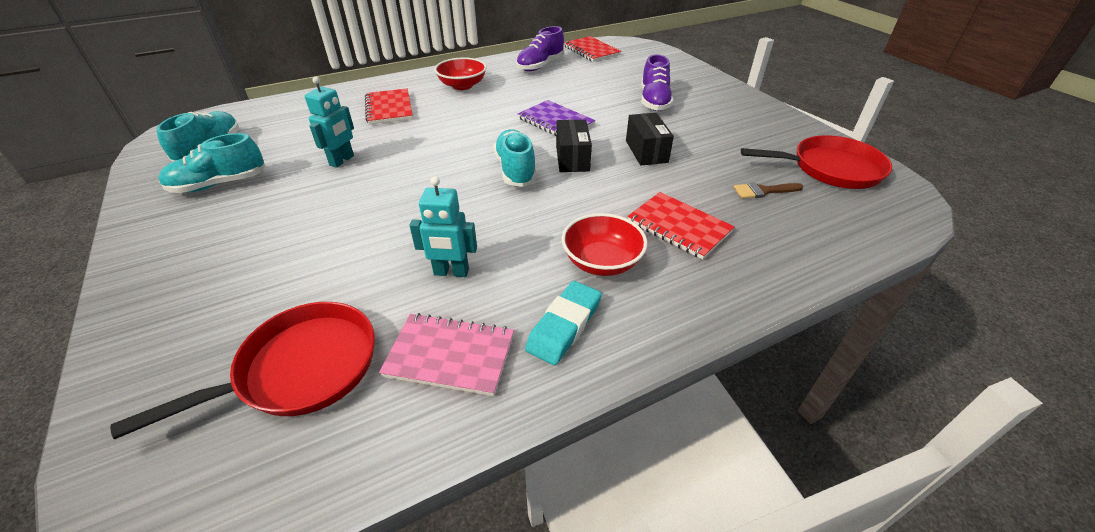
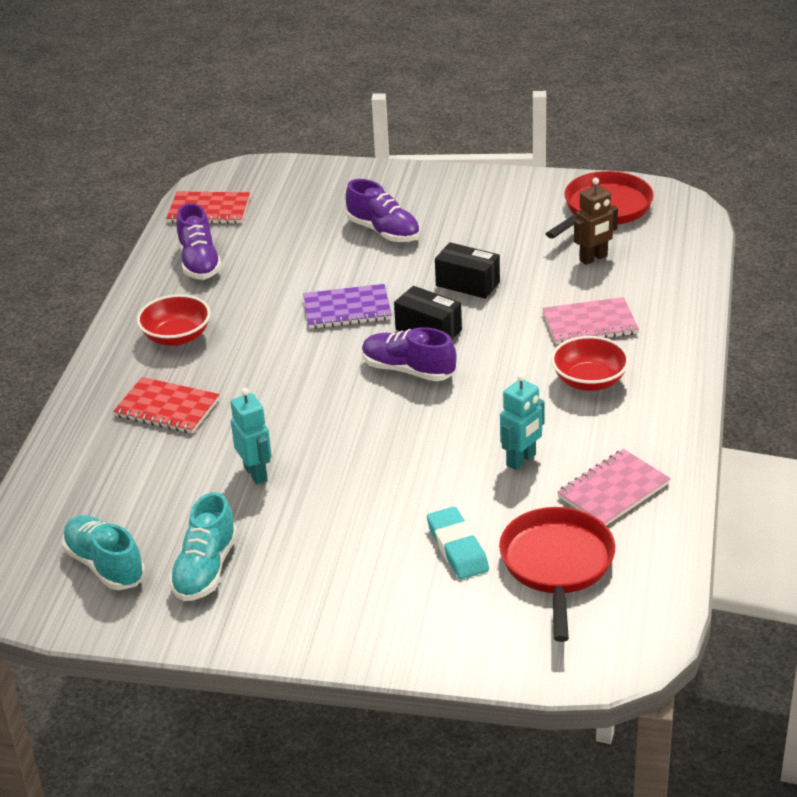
camera: 50 degrees left, 5 degrees down
turquoise shoe [494,129,537,187] -> purple shoe [362,327,457,381]
turquoise eraser [525,281,602,365] -> turquoise eraser moved to [427,507,489,579]
red notebook [627,192,735,260] -> pink notebook [542,297,639,344]
brown brush [734,182,804,199] -> brown robot [574,177,618,265]

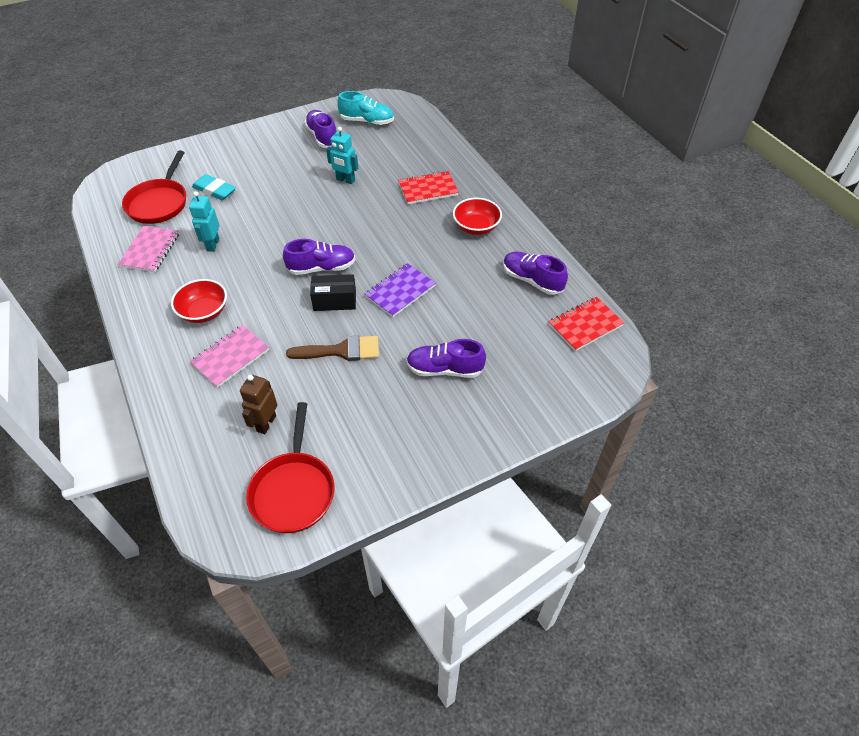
camera: 140 degrees right, 15 degrees up
turquoise shoe [169,492,237,601] -> purple shoe [305,110,337,148]
black box [435,242,500,299] -> brown brush [286,336,379,361]
red pan [499,507,615,642] -> red pan turned 45 degrees clockwise [122,150,186,224]

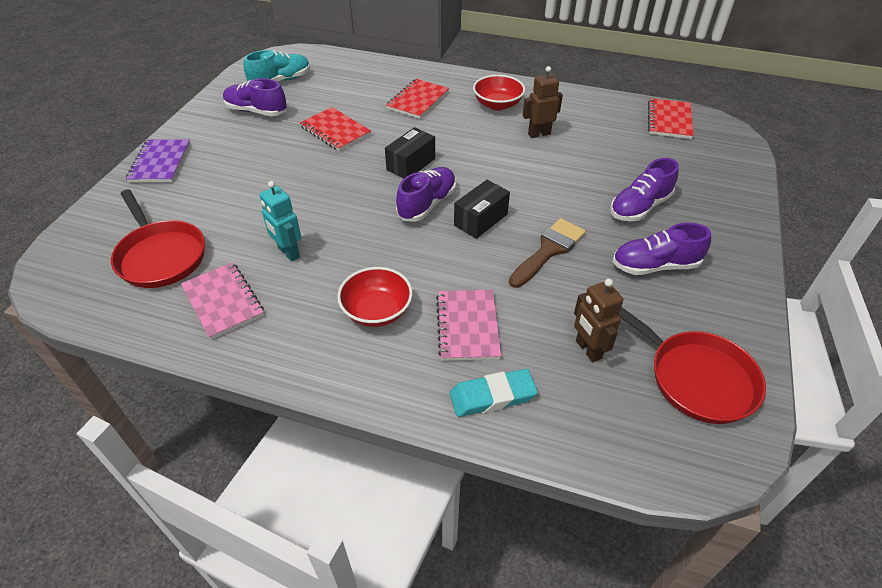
camera: 45 degrees left, 5 degrees down
turquoise eraser [192,174,236,200] -> turquoise eraser moved to [450,369,538,417]
turquoise robot [326,127,358,184] -> red notebook [300,107,371,151]
purple notebook [365,263,436,317] -> purple notebook moved to [126,139,190,182]
purple shoe [503,251,568,295] -> purple shoe moved to [613,223,711,275]
none -> black box [385,127,435,179]
none -> brown robot [523,66,563,138]

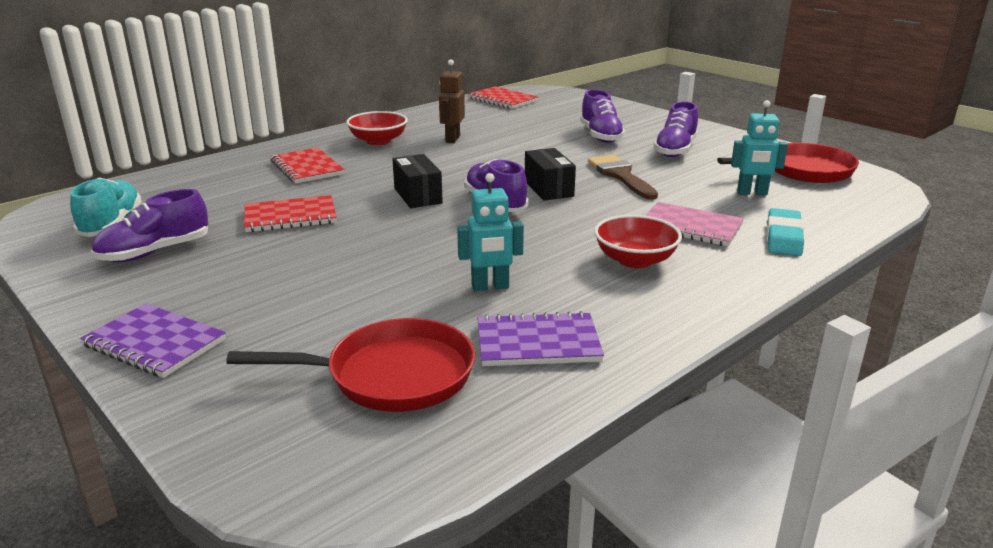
camera: 60 degrees left, 20 degrees down
pink notebook [181,262,264,339] -> purple notebook [477,311,604,366]
brown robot [574,279,623,362] -> turquoise robot [731,100,788,195]

